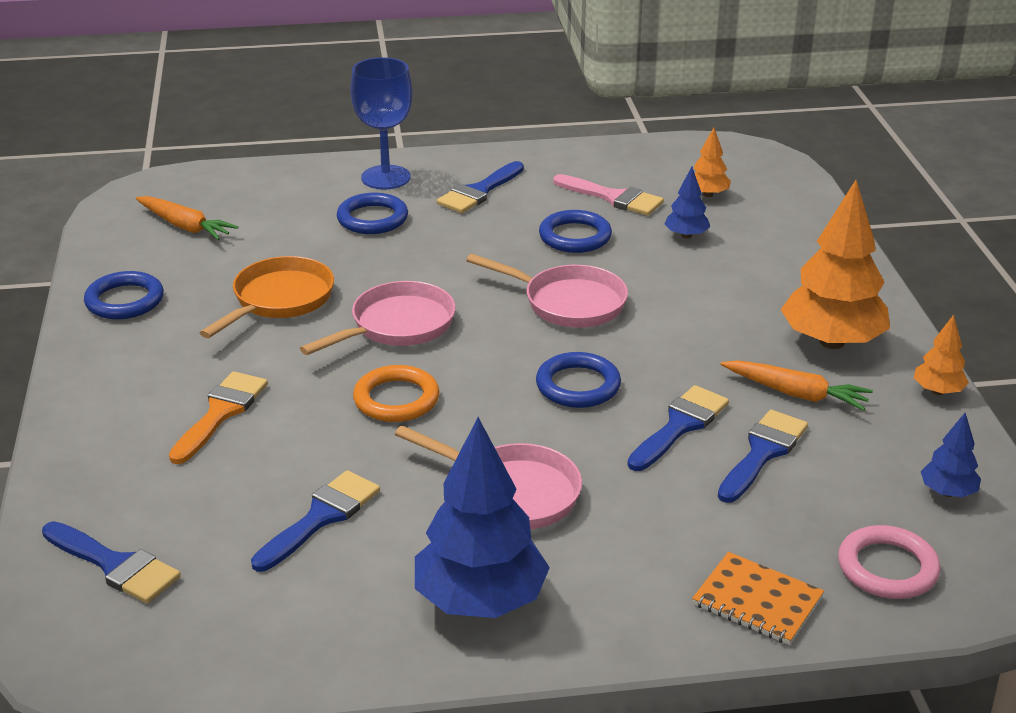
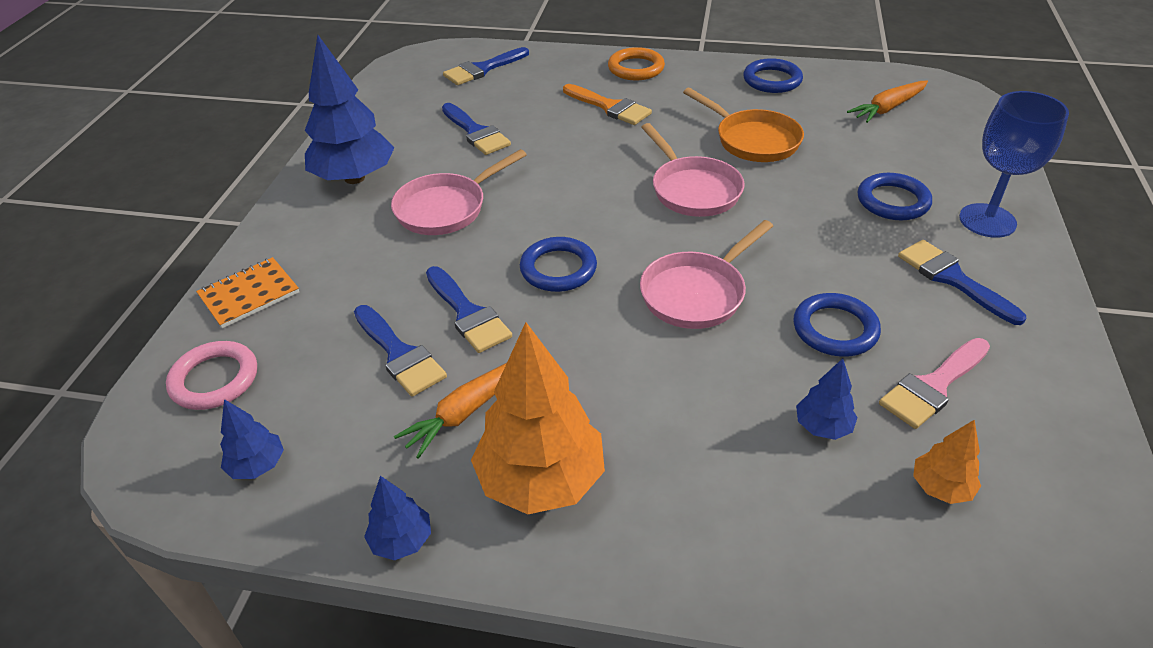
camera: 110 degrees right, 10 degrees up
orange ring [353,365,440,422] -> orange ring moved to [608,47,665,80]
orange tree [914,315,969,395] -> blue tree [364,476,431,560]

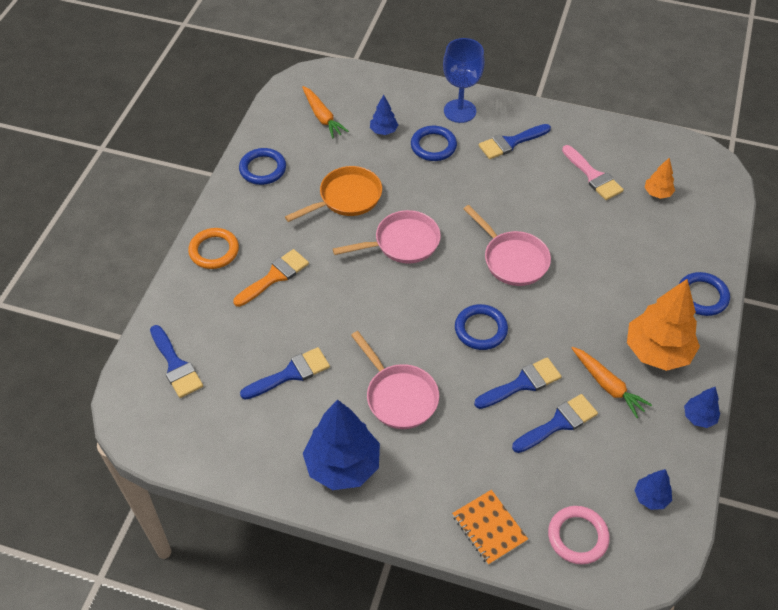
camera: 85 degrees left, 10 degrees up
blue ring [794,293,881,357] -> blue ring moved to [678,272,730,316]
blue tree [796,358,858,440] -> blue tree moved to [370,95,398,135]

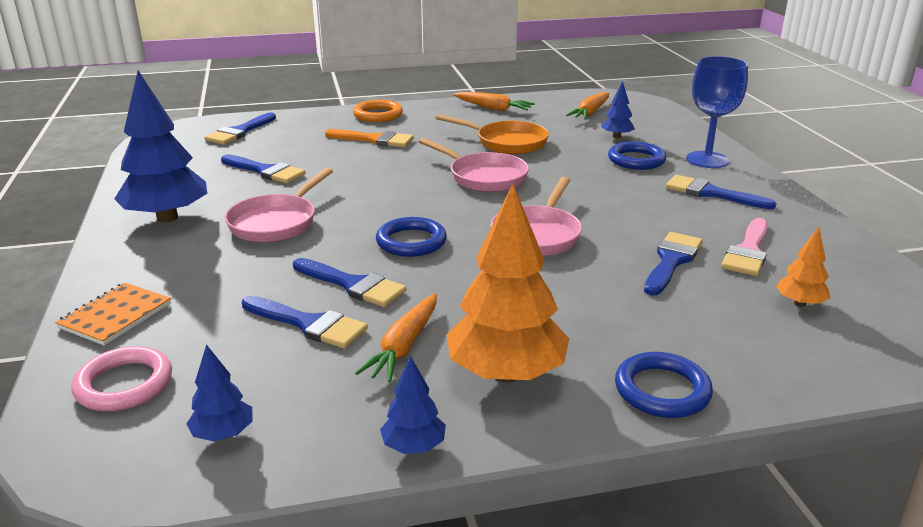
camera: 60 degrees right, 25 degrees down
blue ring [239,148,286,185] -> orange carrot [453,92,535,111]
none -> blue brush [644,232,703,296]

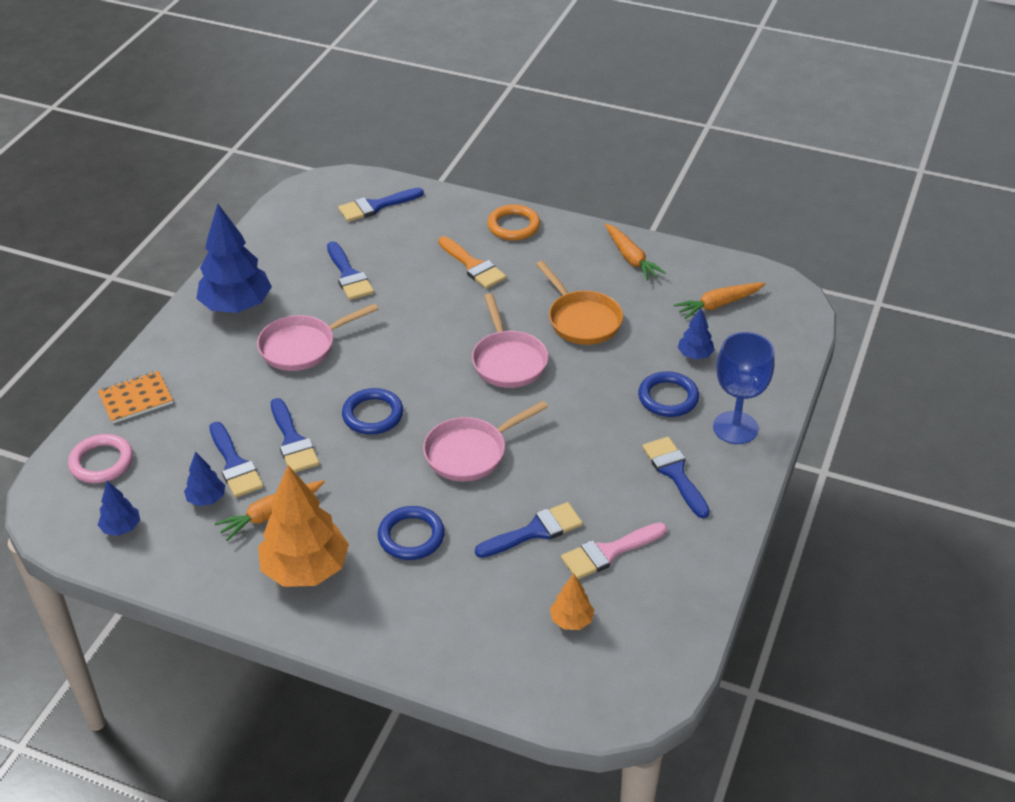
camera: 35 degrees right, 15 degrees up
blue tree [380,356,446,454] -> blue tree moved to [184,451,225,506]
blue ring [615,352,713,418] -> blue ring moved to [378,506,445,560]

